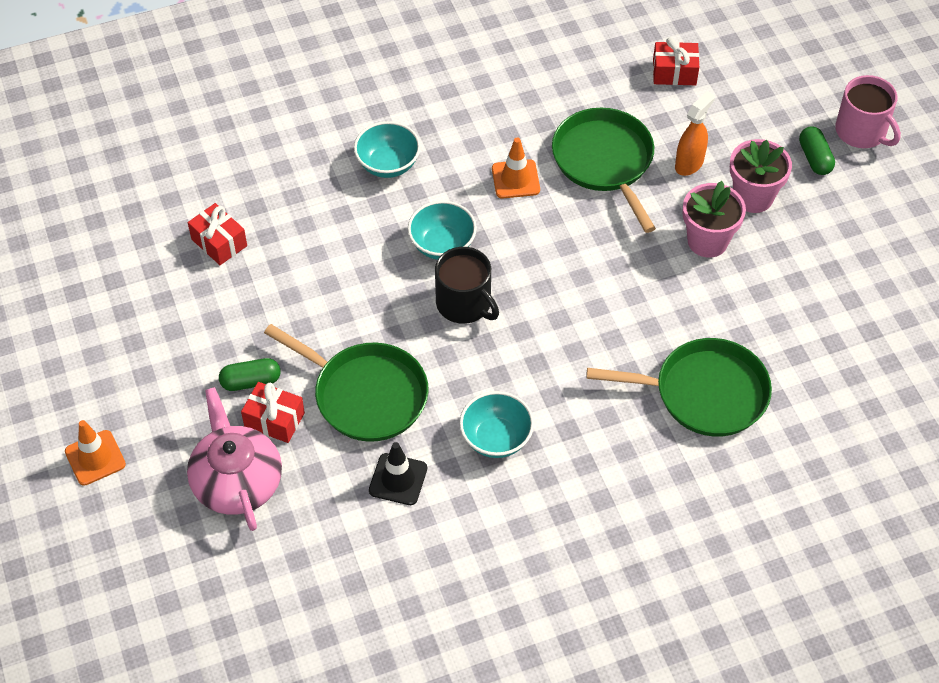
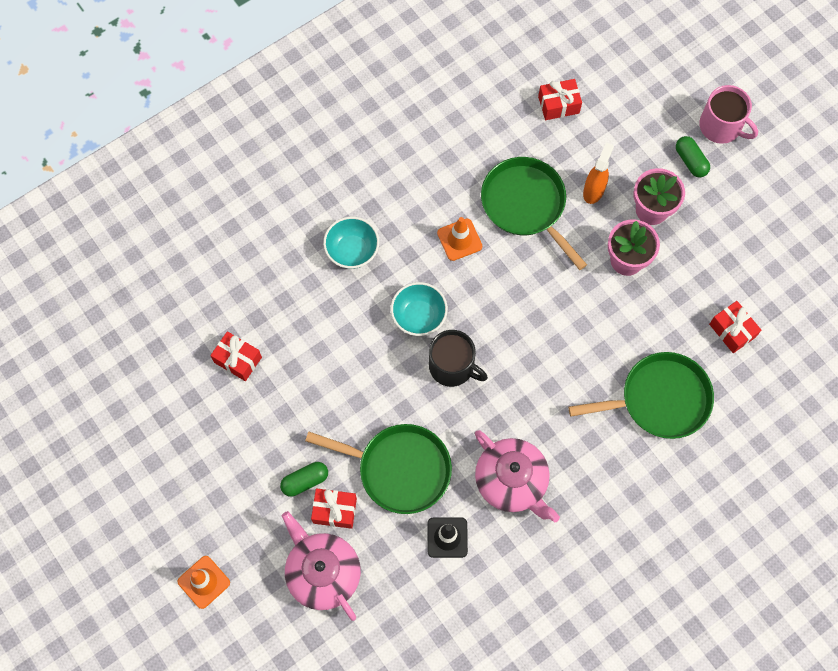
camera: 15 degrees left, 15 degrees up
turquoise bowl [459,391,534,458] -> pink teapot [475,430,560,522]
none -> red gift [709,301,761,353]

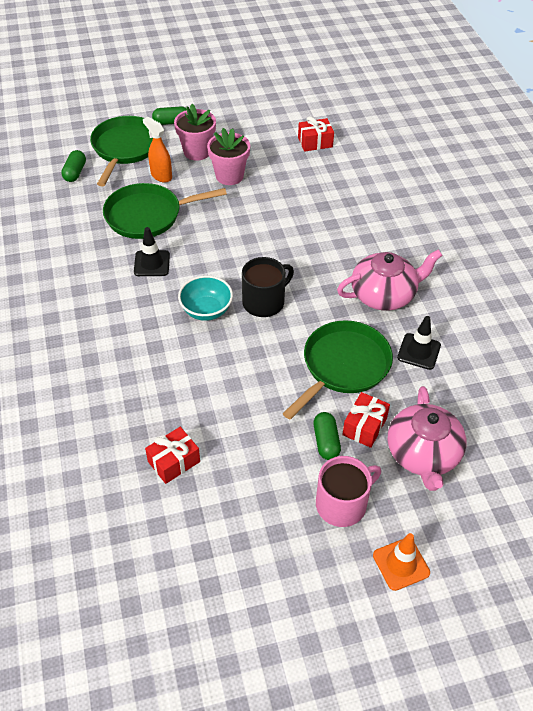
camera: 70 degrees left, 20 degrees down
pink teapot [282,511,361,621] -> pink teapot turned 75 degrees counterclockwise [388,386,467,491]
turquoise bowl [323,216,379,269] -> none
orange traffic cone [437,217,482,261] -> black traffic cone [134,227,170,276]
red gift [538,79,582,120] -> green capsule [61,150,86,182]
green pan [568,352,714,439] -> green pan moved to [90,116,153,186]
pink mug [699,85,758,144] -> pink mug moved to [316,456,381,527]

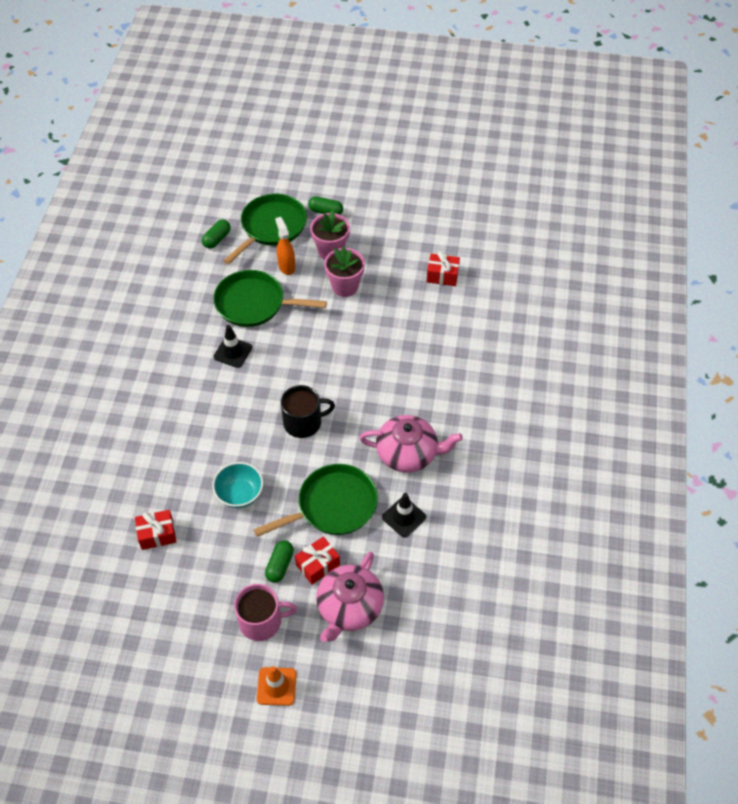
camera: 25 degrees right, 5 degrees up
turquoise bowl [178,276,233,321] -> turquoise bowl moved to [212,462,264,508]

